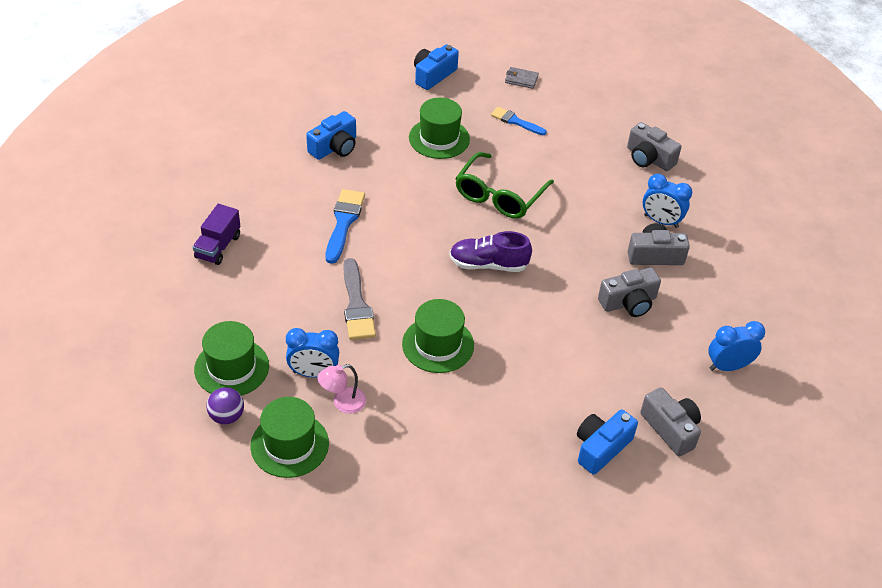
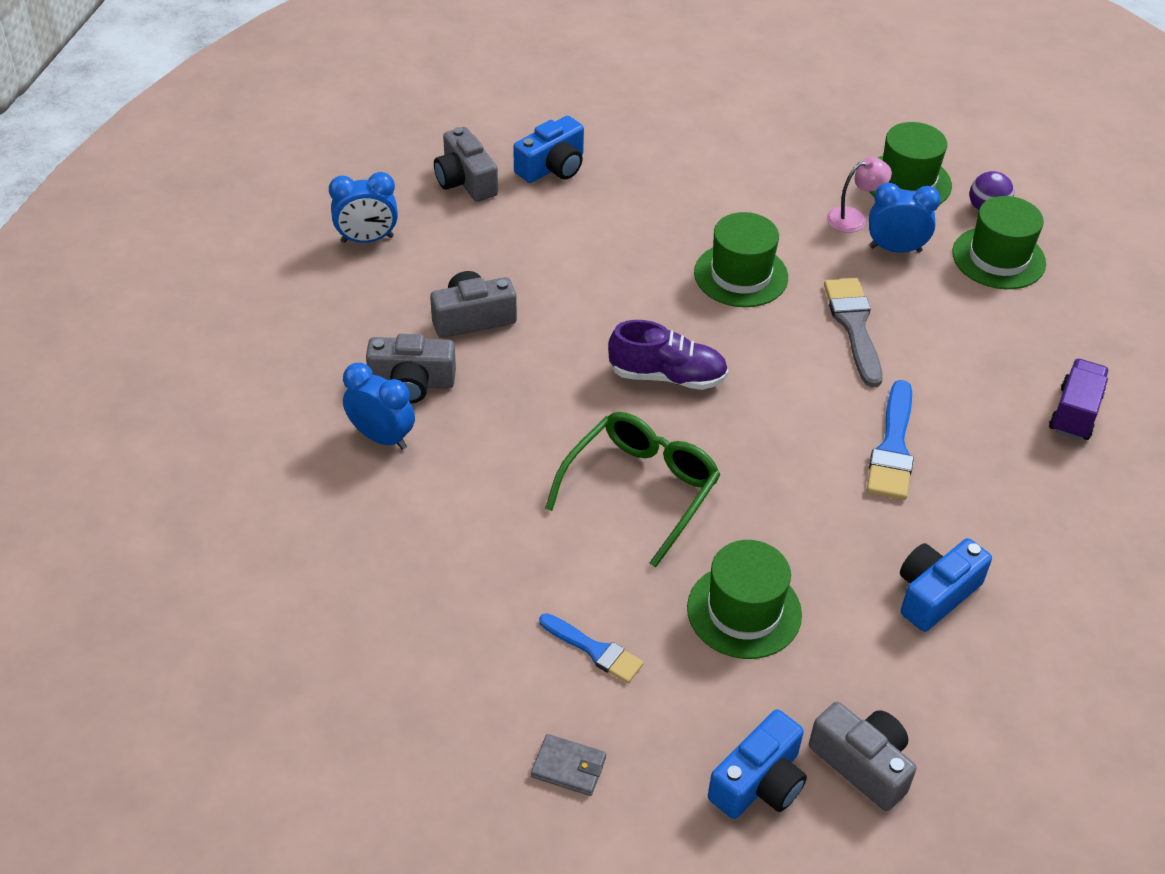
camera: 175 degrees left, 0 degrees up
grey camera [627,122,681,171] -> grey camera moved to [809,702,917,811]

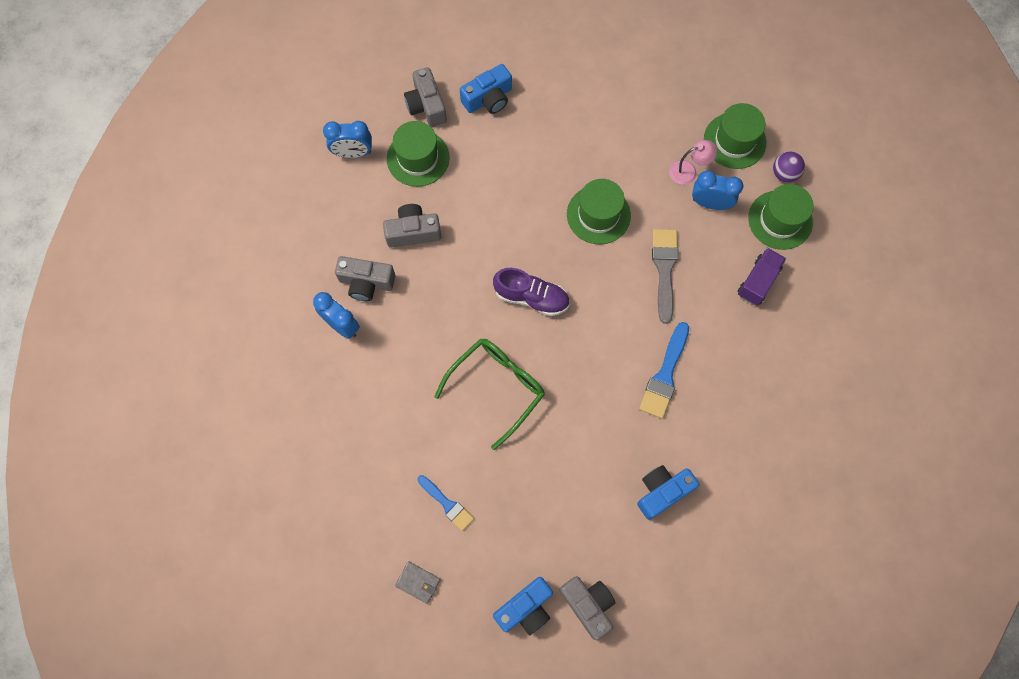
camera: 10 degrees right, 25 degrees up
green hat [687,540,802,659] -> green hat moved to [387,121,450,187]
purple truck [1049,359,1109,441] -> purple truck moved to [738,248,786,306]

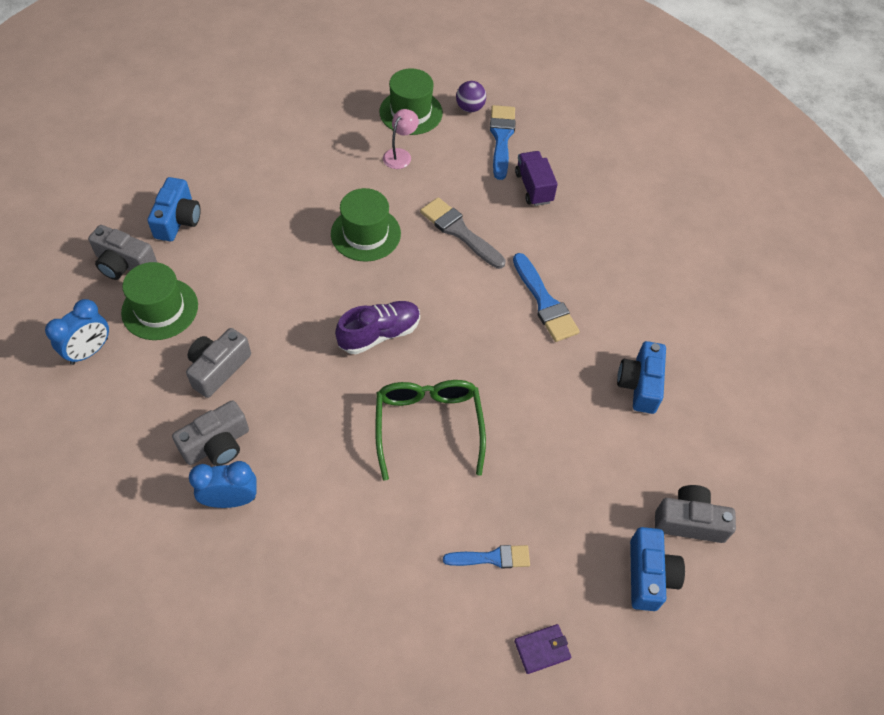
camera: 50 degrees left, 15 degrees down
grey wallet [395,561,441,604] -> purple wallet [514,624,571,674]
blue clock [692,171,743,210] -> none
green hat [748,184,814,250] -> blue brush [490,105,515,180]

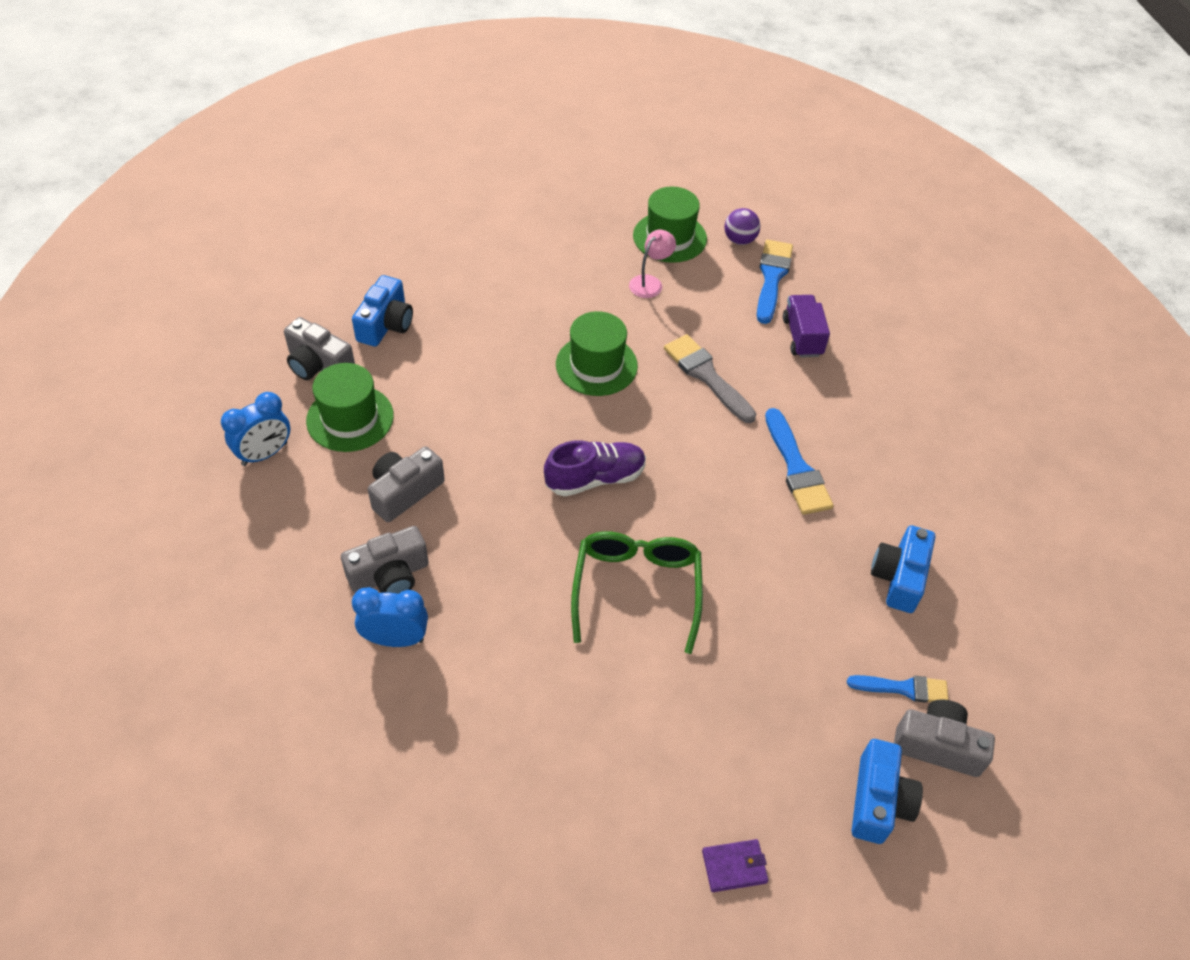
camera: 10 degrees right, 5 degrees down
blue brush [443,545,530,568] -> blue brush moved to [847,675,948,703]

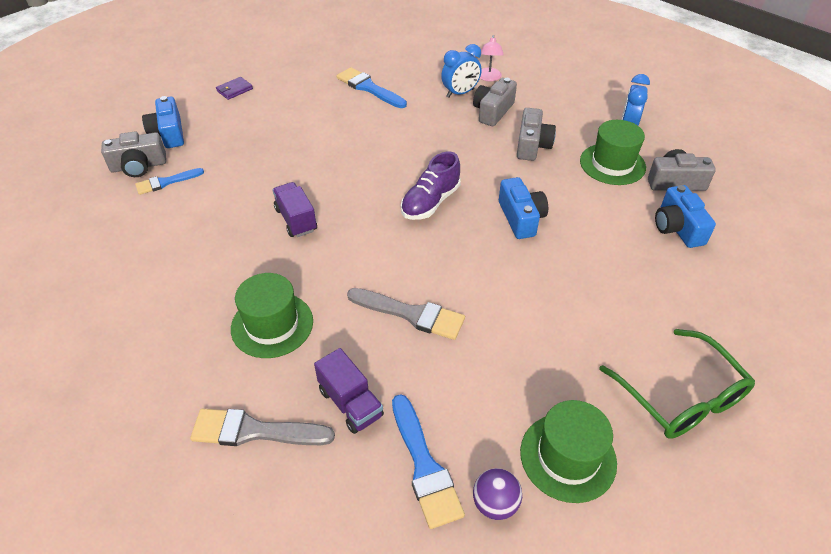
camera: 150 degrees right, 5 degrees down
green hat [556,311,638,396] -> green hat moved to [231,273,313,358]
green glasses [571,531,703,654] -> green glasses moved to [599,329,755,439]
pink lamp [629,229,676,298] -> pink lamp moved to [480,35,504,81]
blue brush [765,408,834,515] -> blue brush moved to [336,67,407,108]
blue camera [871,525,935,613] -> blue camera moved to [499,177,548,239]
none -> grey brush [190,409,335,446]
none -> purple truck [272,182,317,237]

